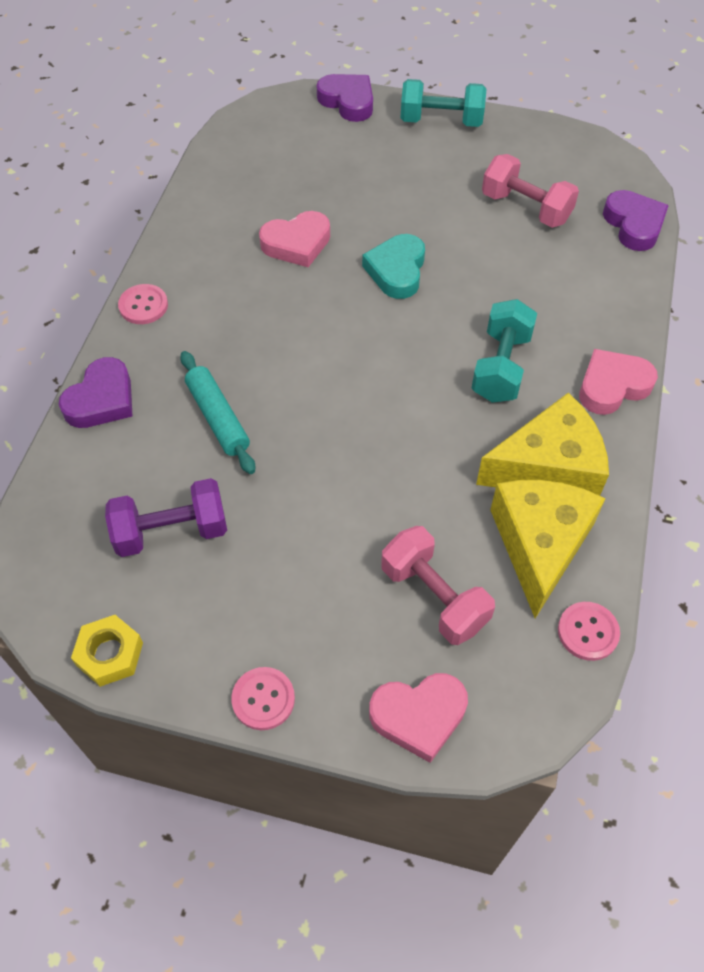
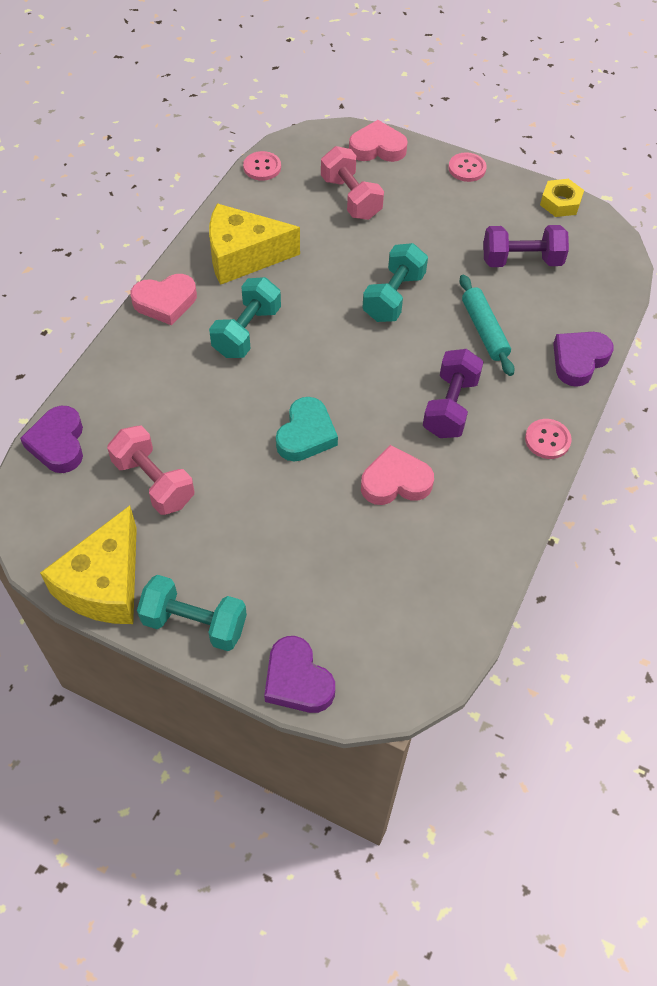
camera: 170 degrees left, 0 degrees up
yellow cheese [490,480,606,618] -> yellow cheese moved to [40,506,137,624]
none -> turquoise dumbbell [362,243,428,322]
none -> purple dumbbell [423,349,483,438]

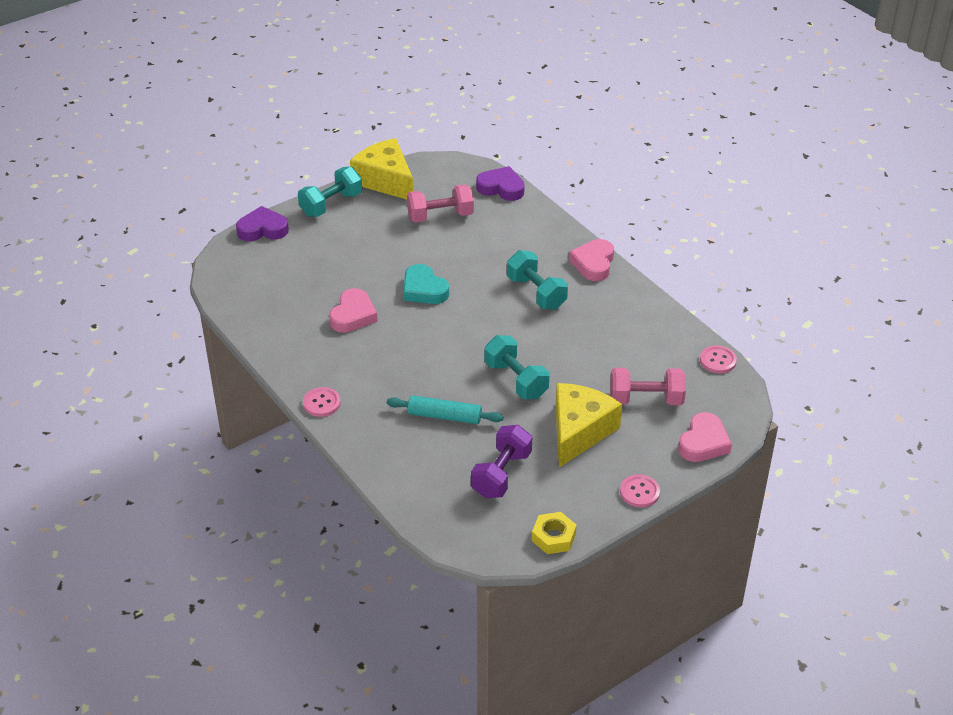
camera: 120 degrees right, 15 degrees down
yellow cheese [209,203,300,285] -> yellow cheese moved to [555,383,622,468]
purple dumbbell [423,349,483,438] -> none
purple heart [553,332,614,387] -> none

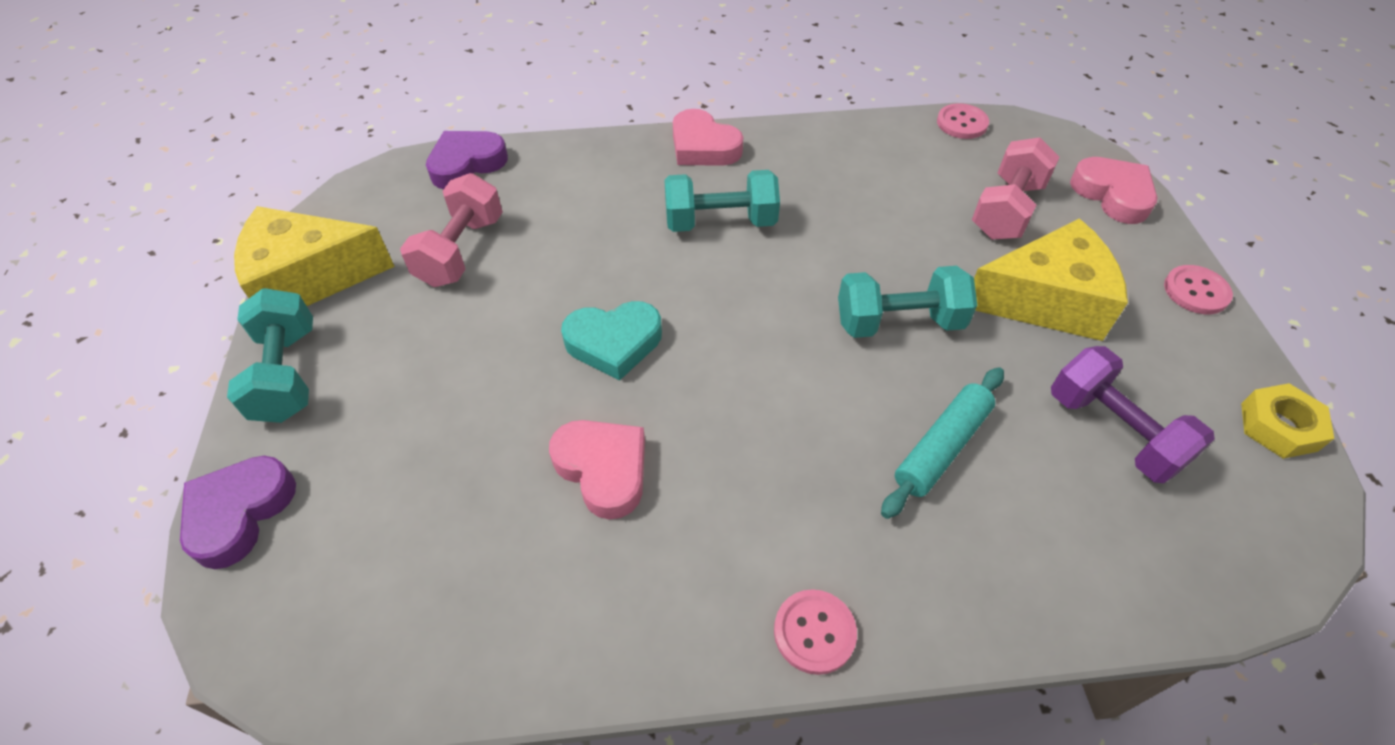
camera: 60 degrees left, 10 degrees up
yellow cheese [555,383,622,468] -> yellow cheese turned 120 degrees clockwise [974,219,1128,341]

